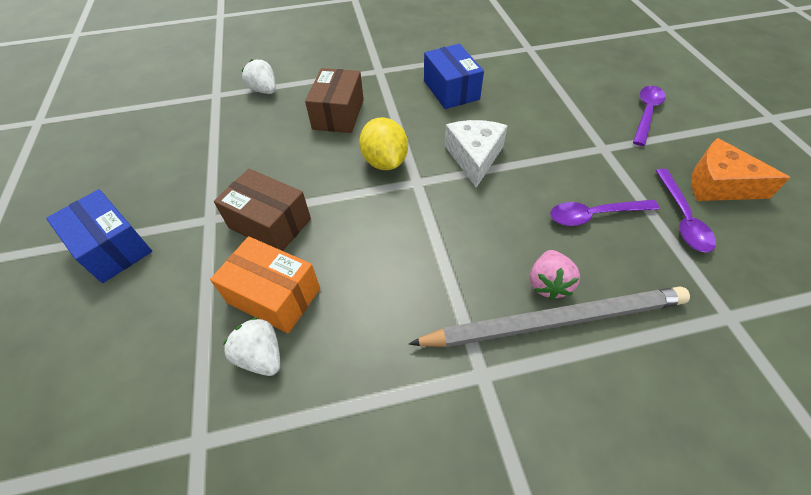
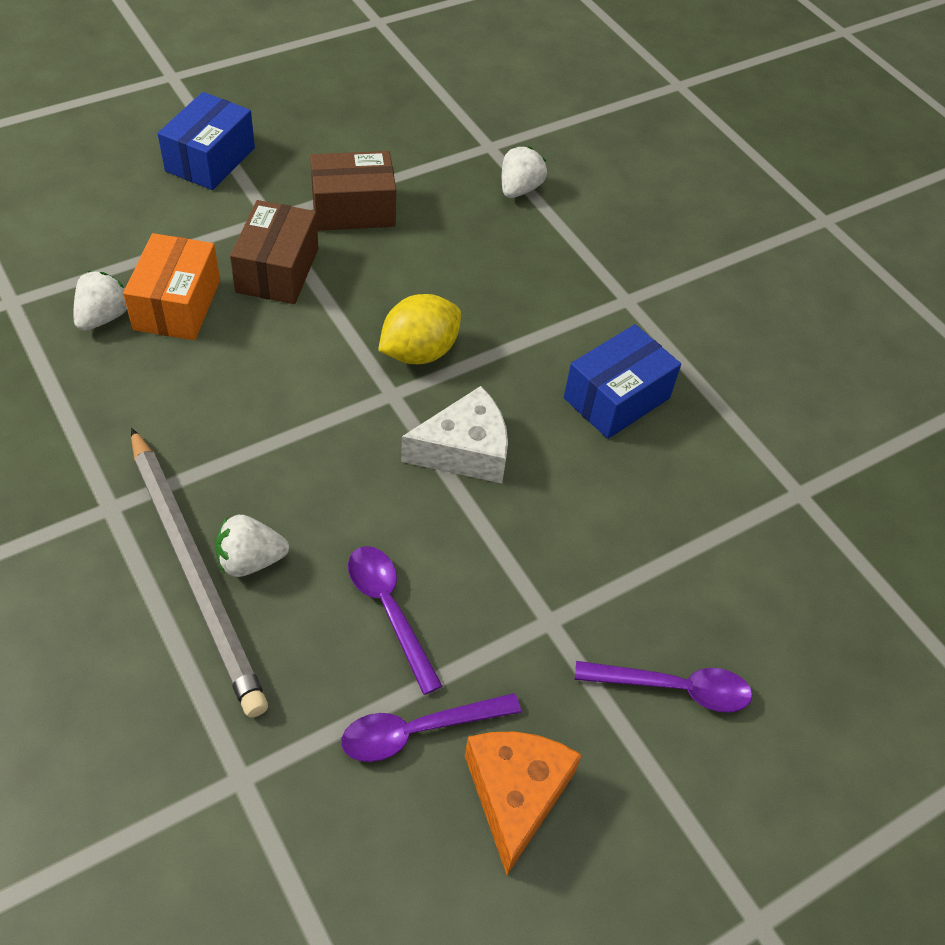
camera: 65 degrees right, 0 degrees up
brown box [305,68,364,133] -> brown box moved to [310,151,396,231]
pink strawberry [530,250,580,300] -> white strawberry [215,515,289,577]

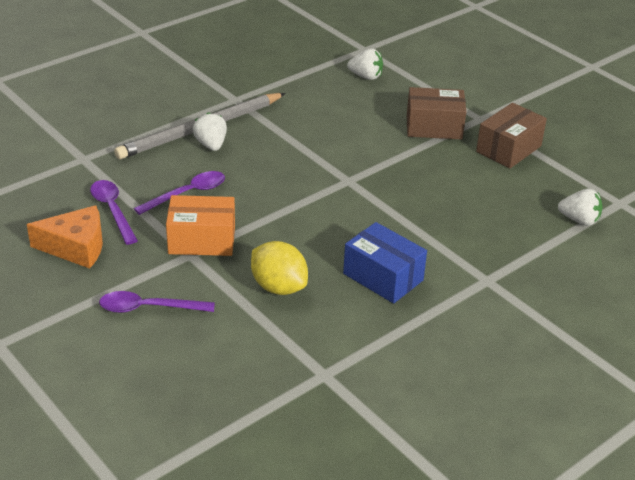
camera: 85 degrees right, 15 degrees down
orange box [123,233,220,340] -> orange box moved to [166,195,235,256]
blue box [158,92,255,190] -> none
brown box [310,151,396,231] -> brown box turned 60 degrees clockwise [476,103,547,168]
yellow lemon [378,294,461,364] -> yellow lemon moved to [251,241,308,295]
white cheese [401,386,508,483] -> none
purple spoon [575,661,752,713] -> purple spoon turned 90 degrees clockwise [99,291,215,313]

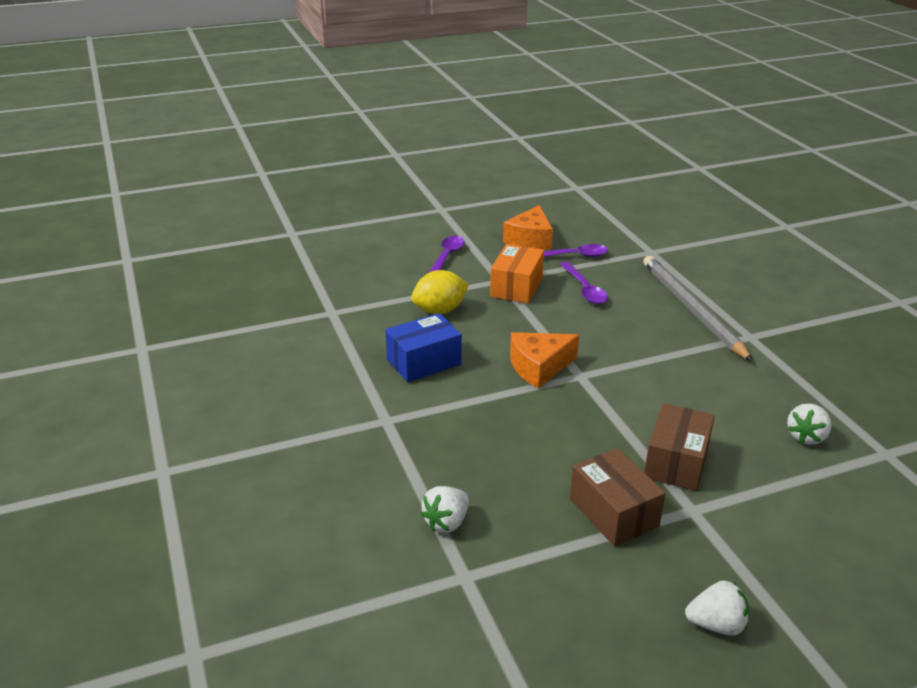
camera: 110 degrees right, 5 degrees down
white strawberry [193,112,227,151] -> white strawberry moved to [685,581,749,636]
none -> orange cheese [510,332,579,388]

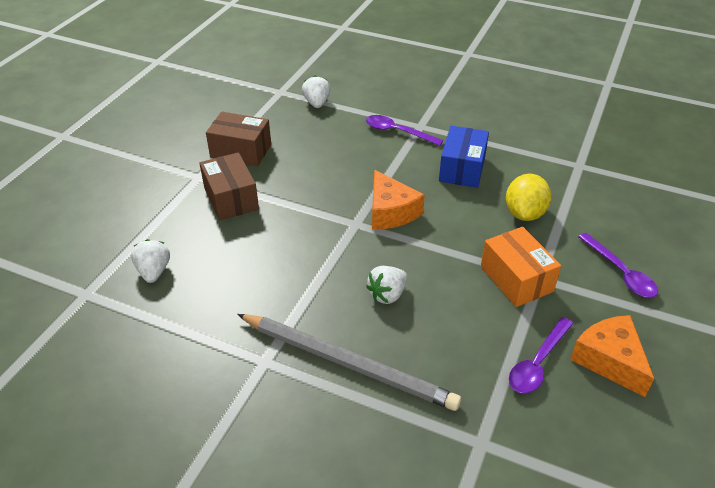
camera: 135 degrees right, 10 degrees up
orange cheese [510,332,579,388] -> orange cheese turned 135 degrees clockwise [372,170,425,230]
purple spoon [560,262,608,304] -> purple spoon moved to [366,115,444,146]
white strawberry [685,581,749,636] -> white strawberry moved to [366,266,408,304]

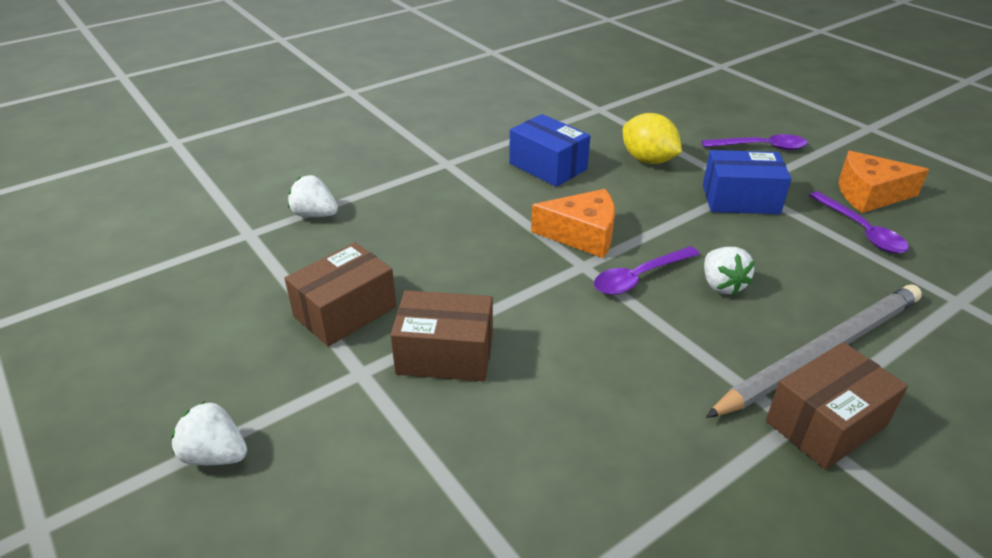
camera: 60 degrees left, 5 degrees down
white strawberry [131,239,170,283] -> white strawberry moved to [171,401,247,465]
purple spoon [366,115,444,146] -> purple spoon moved to [594,246,700,295]
orange box [481,227,561,307] -> blue box [703,150,792,214]
none -> brown box [766,342,908,470]

